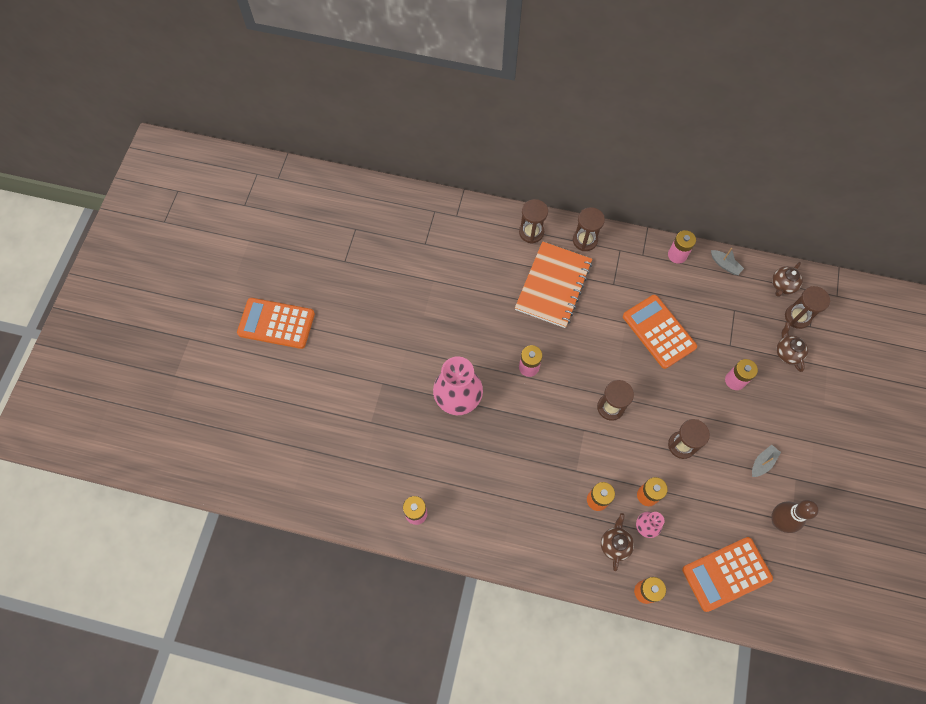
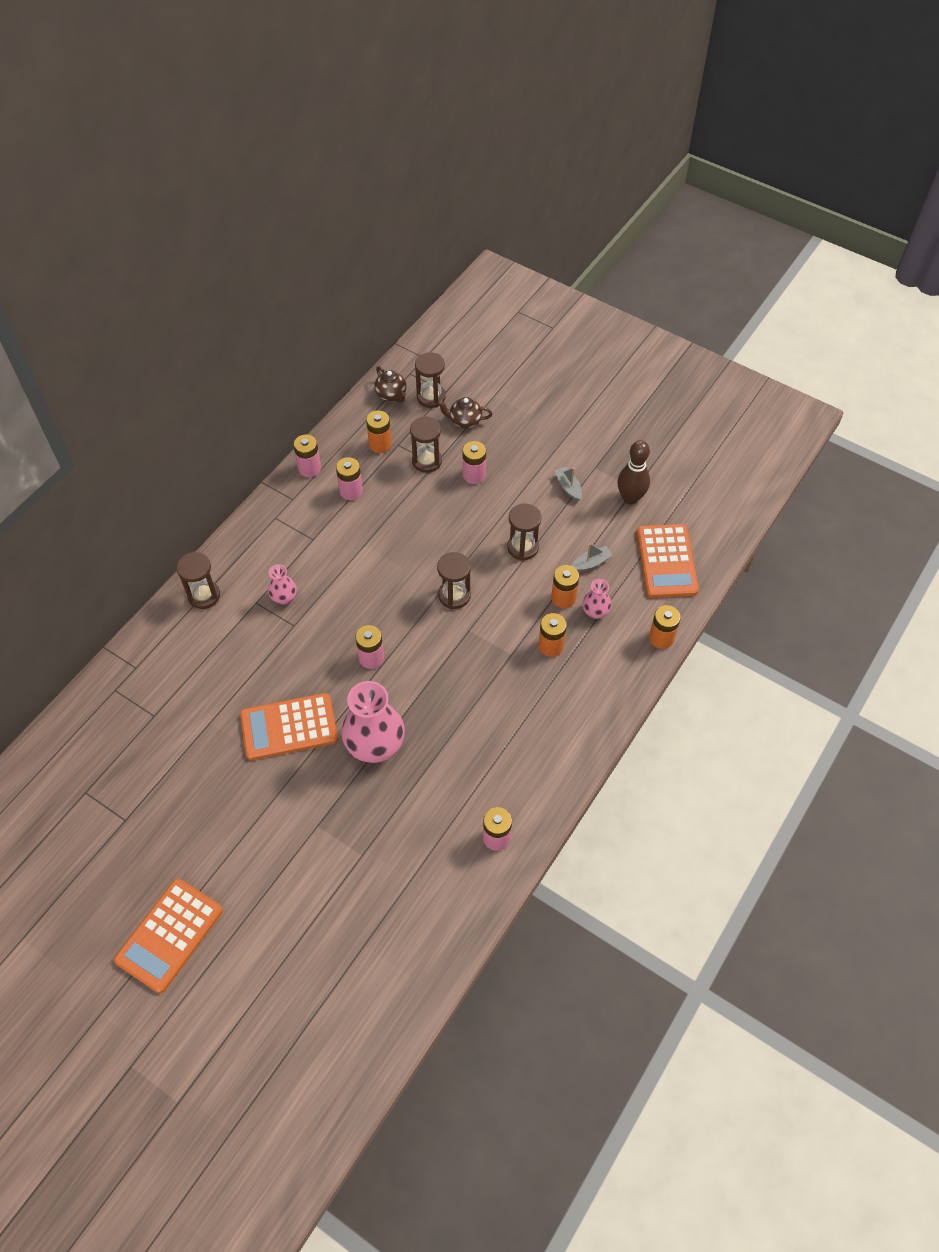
camera: 70 degrees left, 10 degrees down
orange notebook [515,241,592,328] -> pink vase [268,564,297,605]
brown hourglass [573,207,605,251] -> brown hourglass moved to [410,416,442,473]
brown teapot [601,513,634,571] -> none
orange calculator [623,295,697,369] -> orange calculator moved to [240,693,338,760]
grey boat [711,248,744,275] -> grey boat moved to [572,543,613,572]
none -> pink battery [336,457,363,500]
none -> orange battery [366,411,392,453]

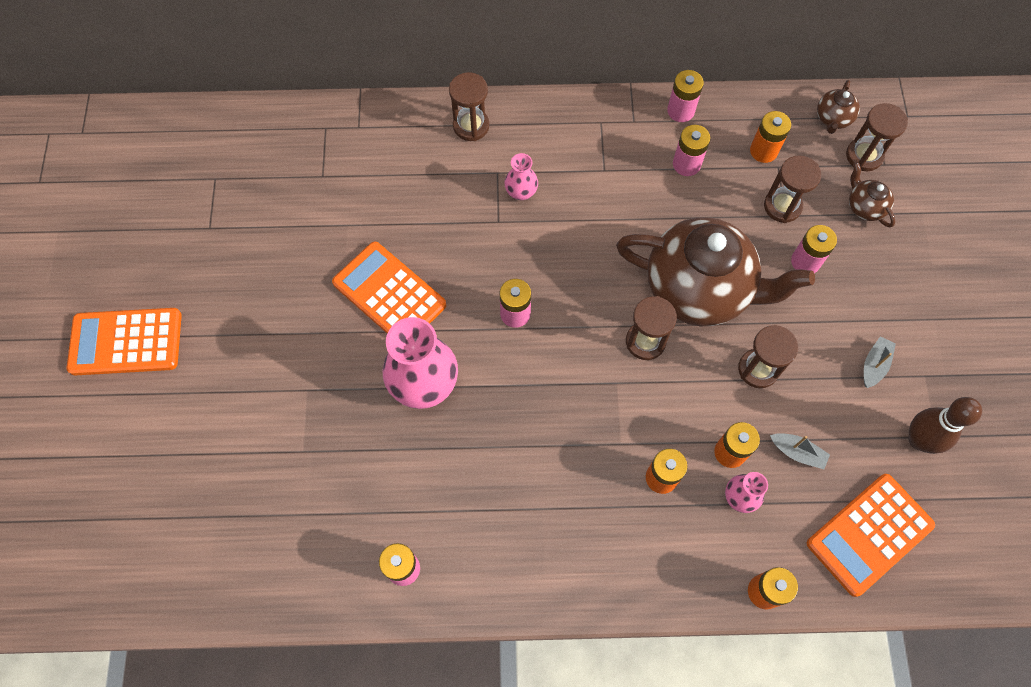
camera: 55 degrees right, 10 degrees up
none -> brown teapot [616,217,815,326]

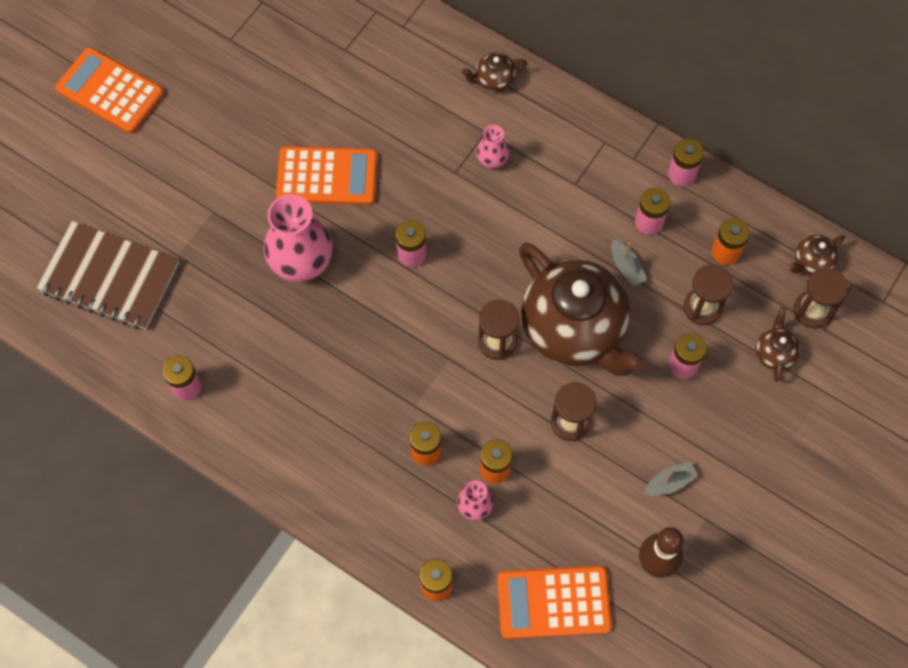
camera: 35 degrees right, 0 degrees up
orange calculator [332,242,446,333] -> orange calculator turned 105 degrees clockwise [276,146,378,205]
brown hourglass [449,72,489,141] -> brown teapot [461,52,527,92]
grey boat [770,433,830,469] -> grey boat moved to [611,240,647,286]
none -> brown notebook [37,221,179,330]

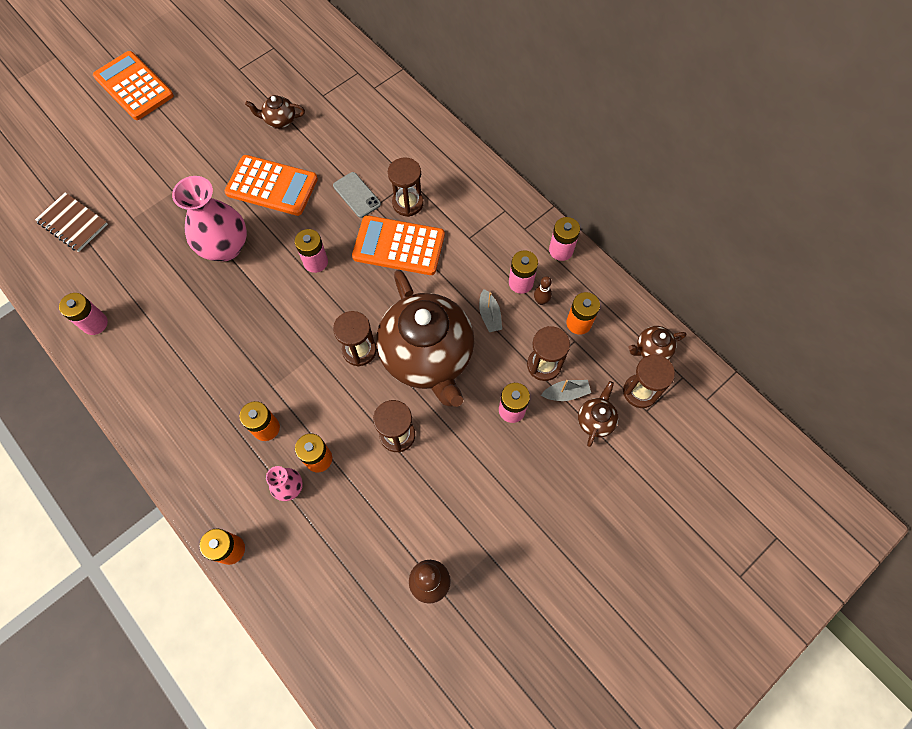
camera: 15 degrees right, 0 degrees up
brown notebook [37,221,179,330] -> brown notebook [35,192,108,252], size x0.61
brown teapot [461,52,527,92] -> brown teapot moved to [245,95,305,129]
pink vase [476,125,509,168] -> brown hourglass [388,157,424,217]
orange calculator [497,566,612,639] -> orange calculator moved to [352,215,445,275]
grey boat [644,462,698,495] -> grey boat moved to [541,380,591,401]
none -> grey phone [333,172,381,218]
none -> brown bowling pin [534,276,552,305]

